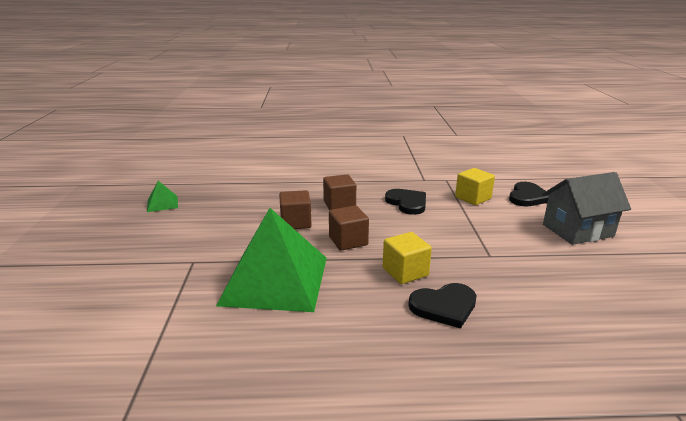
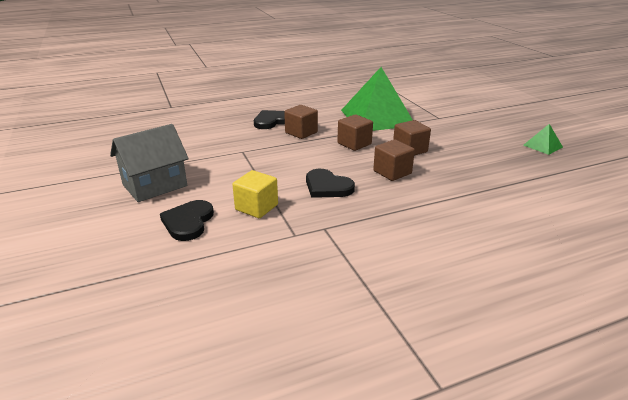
camera: 160 degrees right, 5 degrees up
yellow cube [383,232,432,284] -> brown cube [284,105,318,139]

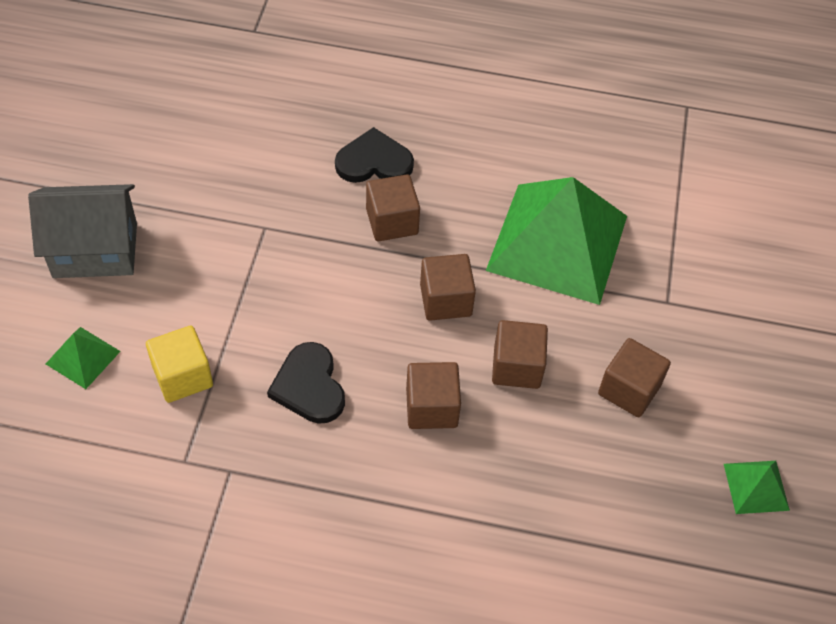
camera: 30 degrees right, 25 degrees up
black heart [160,200,214,241] -> green pyramid [46,327,121,389]
none -> brown cube [598,338,671,417]

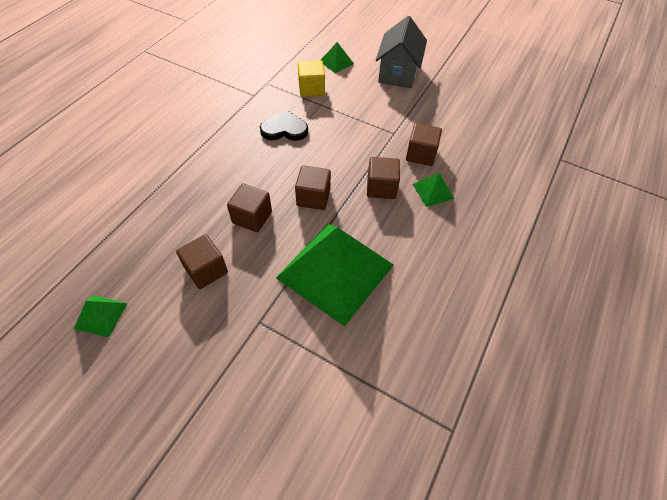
camera: 110 degrees right, 0 degrees up
black heart [335,127,414,183] -> green pyramid [413,173,454,207]
brown cube [406,362,461,429] -> brown cube moved to [406,123,442,166]

